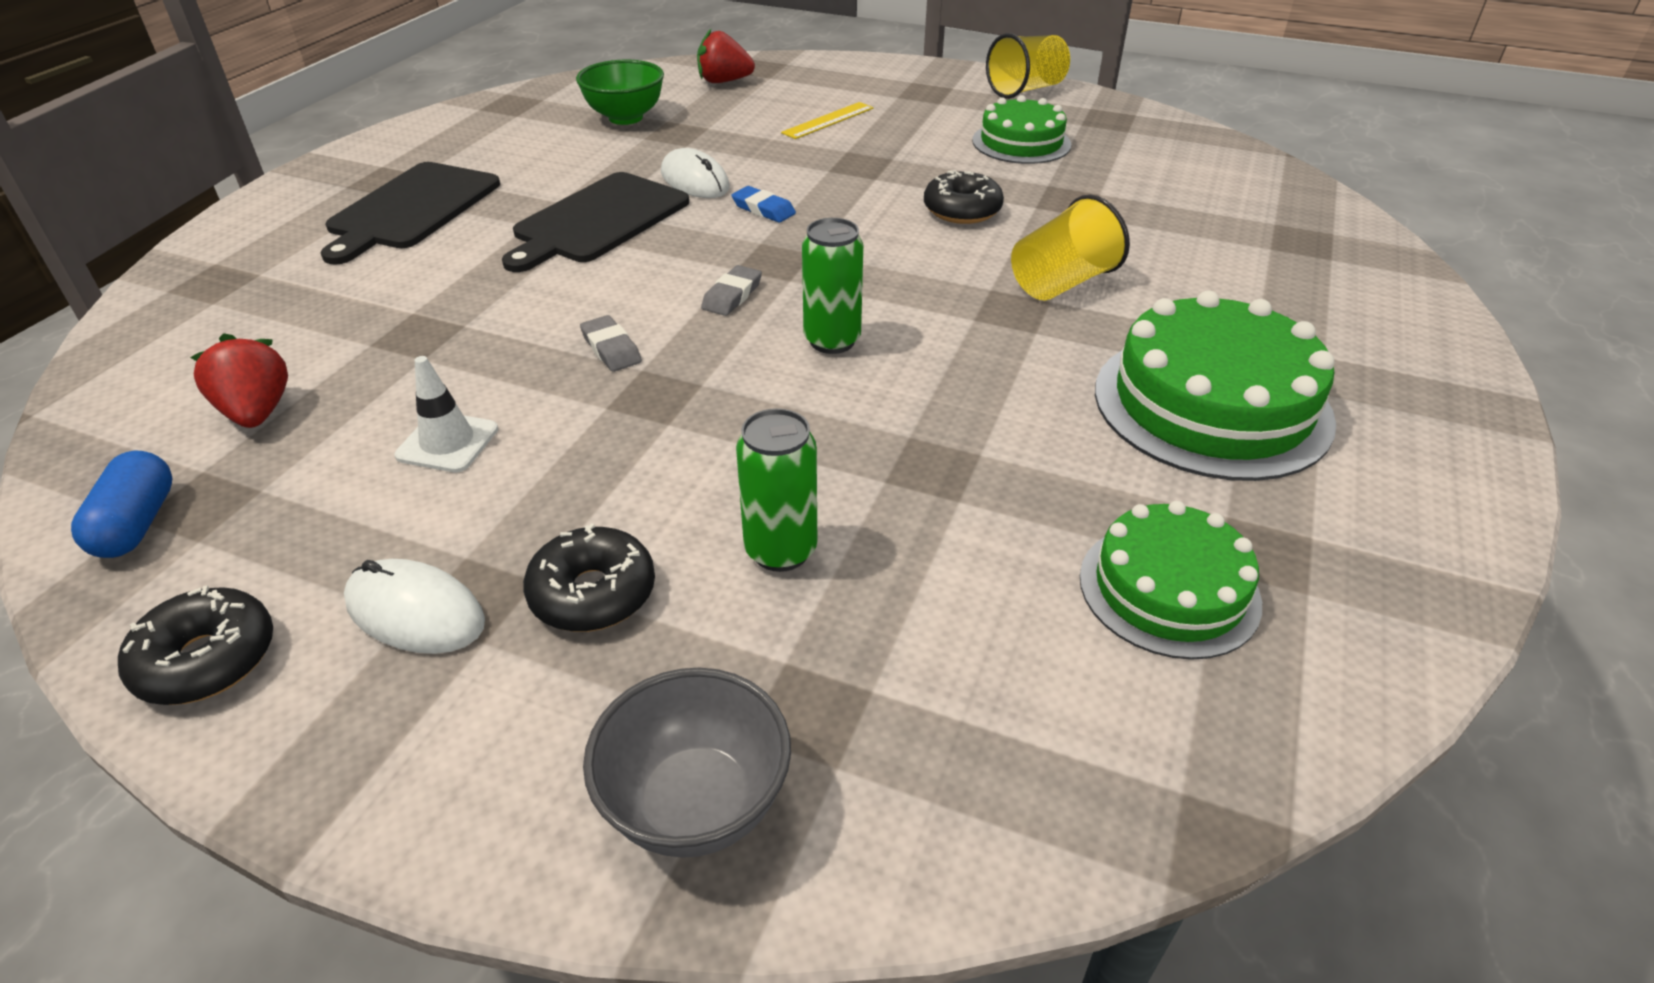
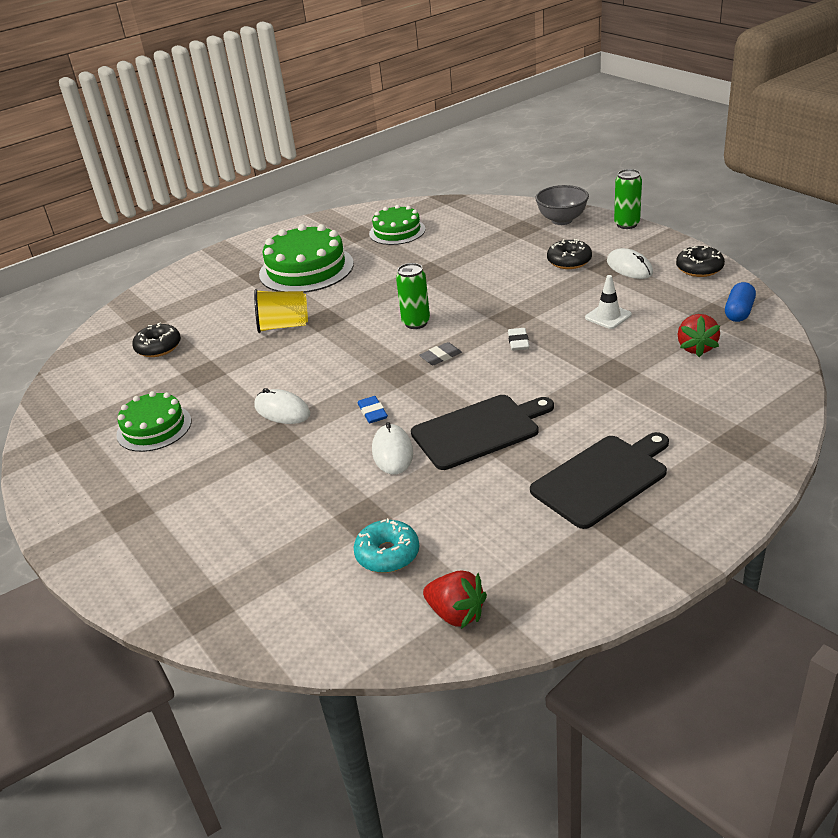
camera: 145 degrees left, 5 degrees down
green bowl [576,60,664,125] -> turquoise donut [354,518,419,573]
grey eraser [580,315,642,372] -> white eraser [508,328,529,351]
red strawberry [697,29,755,83] -> red strawberry moved to [423,570,487,629]
green can [736,408,817,572] -> green can moved to [614,169,642,229]
yellow ruler [781,102,874,139] -> none
black donut [924,170,1004,224] -> black donut moved to [132,323,181,357]
yellow cup [986,33,1070,99] -> none
none -> white mouse [254,388,310,424]

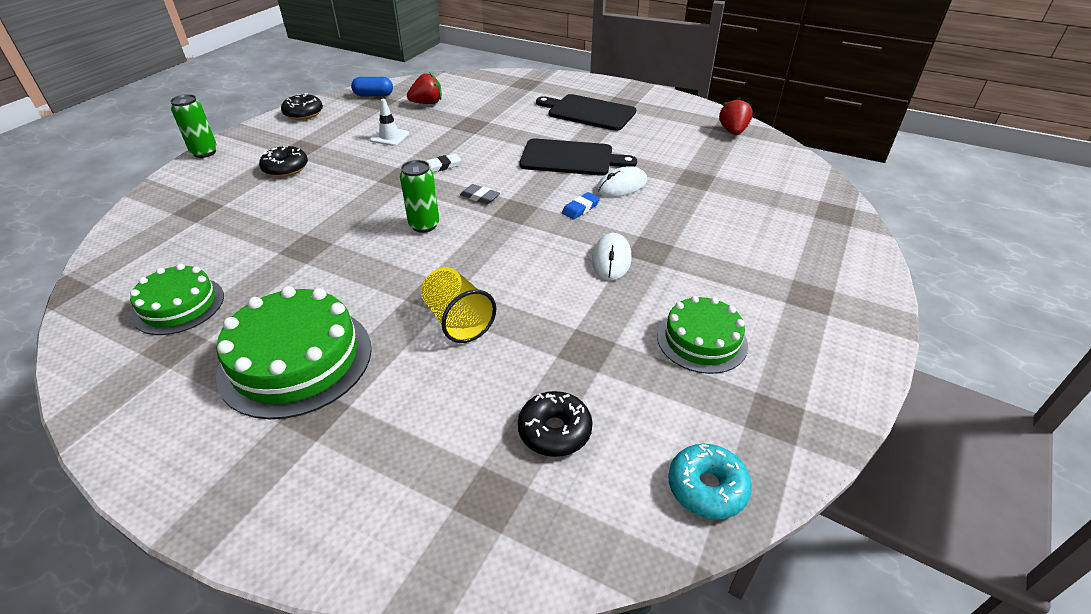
camera: 120 degrees left, 5 degrees up
turquoise donut [354,518,419,573] -> turquoise donut moved to [668,444,752,520]
black cutting board [411,395,554,470] -> black cutting board turned 150 degrees clockwise [520,138,637,176]
grey bowl [535,185,589,225] -> none
white mouse [607,248,653,279] -> none

